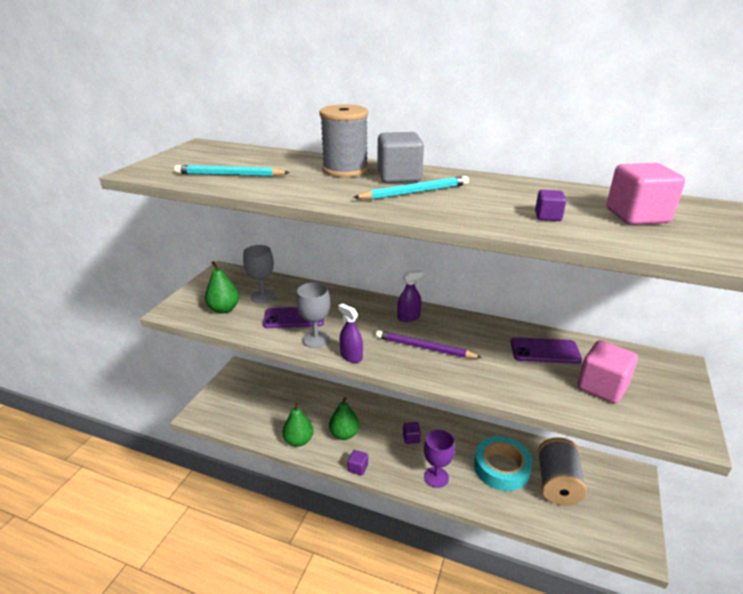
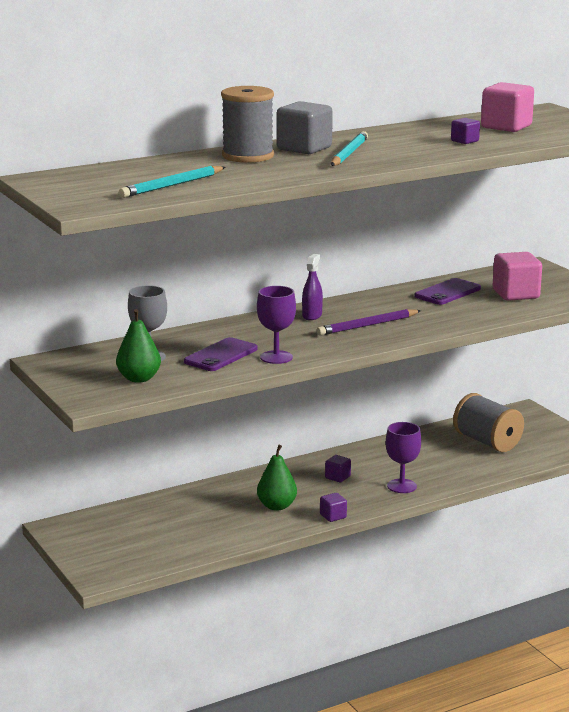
camera: 50 degrees left, 10 degrees down
green pear [282,402,313,447] -> none
grey goblet [296,282,330,348] -> purple goblet [257,286,296,364]
purple spray bottle [338,303,363,363] -> none
turquoise tape [474,436,533,491] -> none

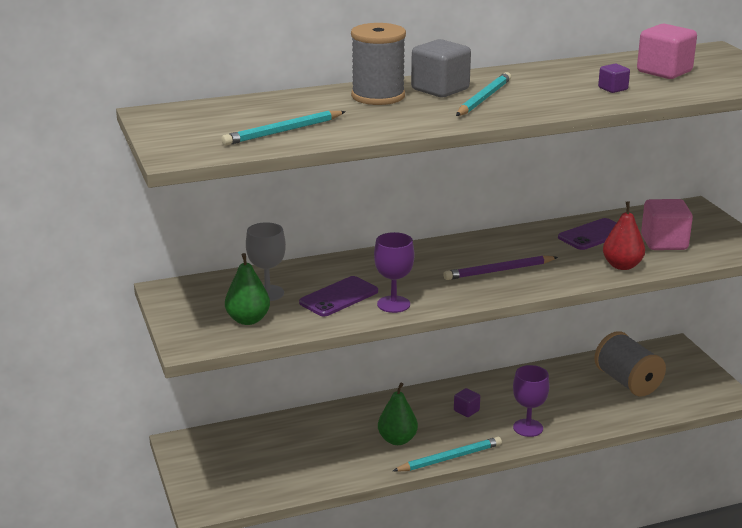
camera: 10 degrees right, 5 degrees up
purple spray bottle [302,254,323,320] -> none
purple cube [320,493,347,522] -> turquoise pencil [393,437,502,472]
none -> red pear [603,201,645,270]

